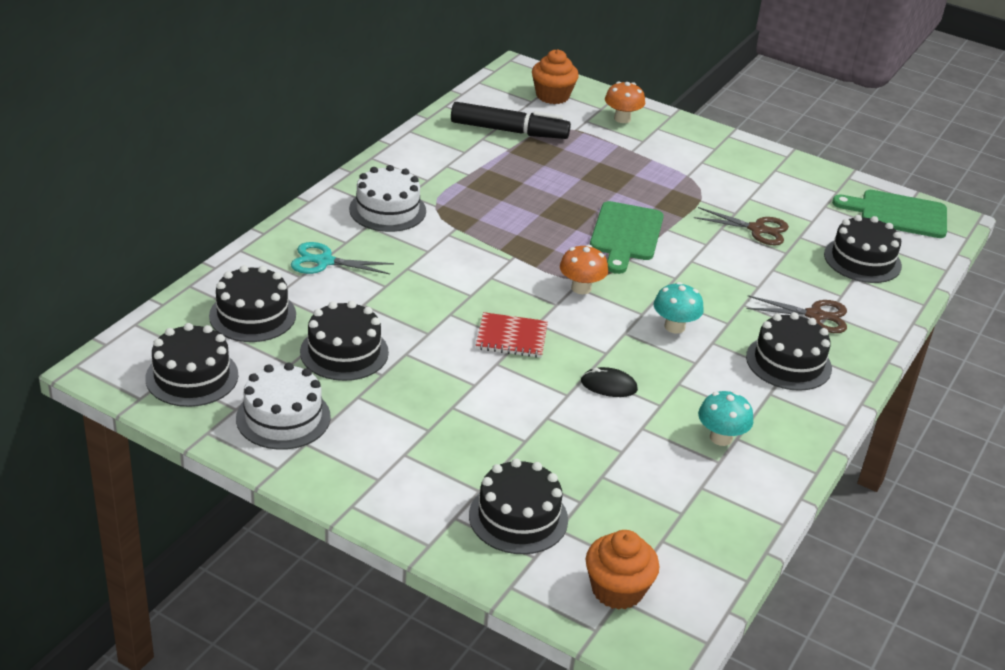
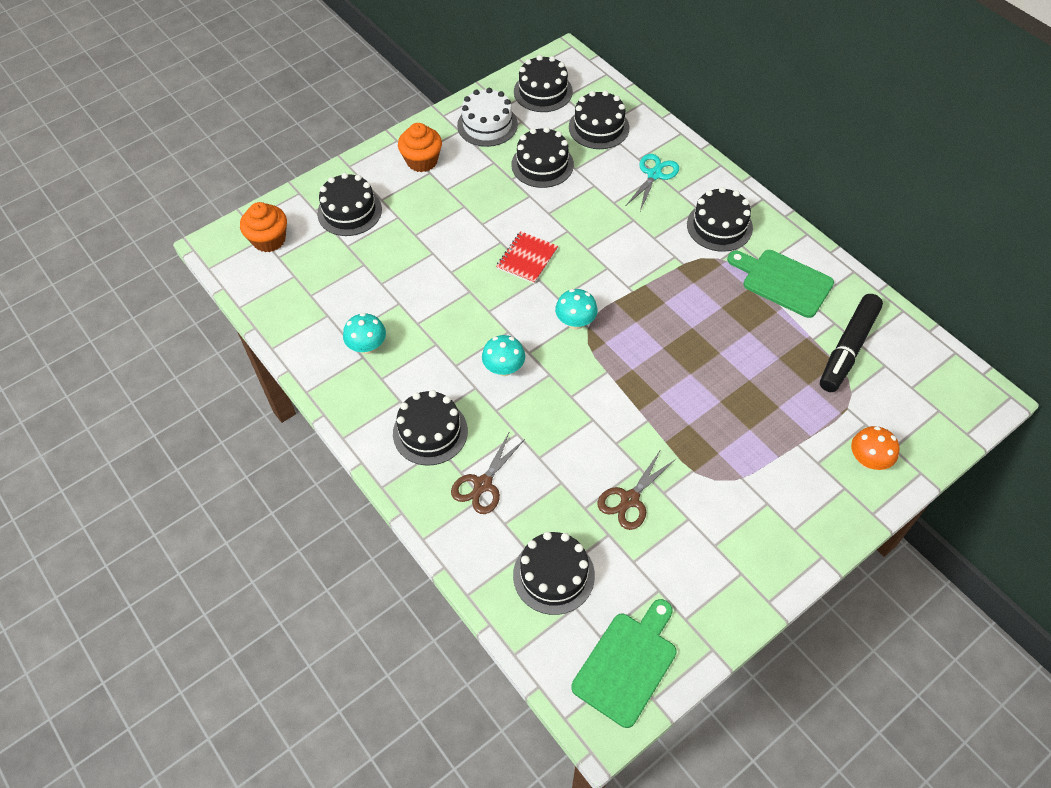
camera: 115 degrees right, 20 degrees up
white cake [349,165,426,232] -> black cake [687,187,753,252]
orange cupcake [532,49,579,104] -> orange cupcake moved to [398,123,442,172]
orange mushroom [560,245,608,294] -> turquoise mushroom [555,289,598,329]
black mouse [581,367,638,397] -> none
green cutting board [590,201,664,274] -> green cutting board moved to [727,250,834,318]

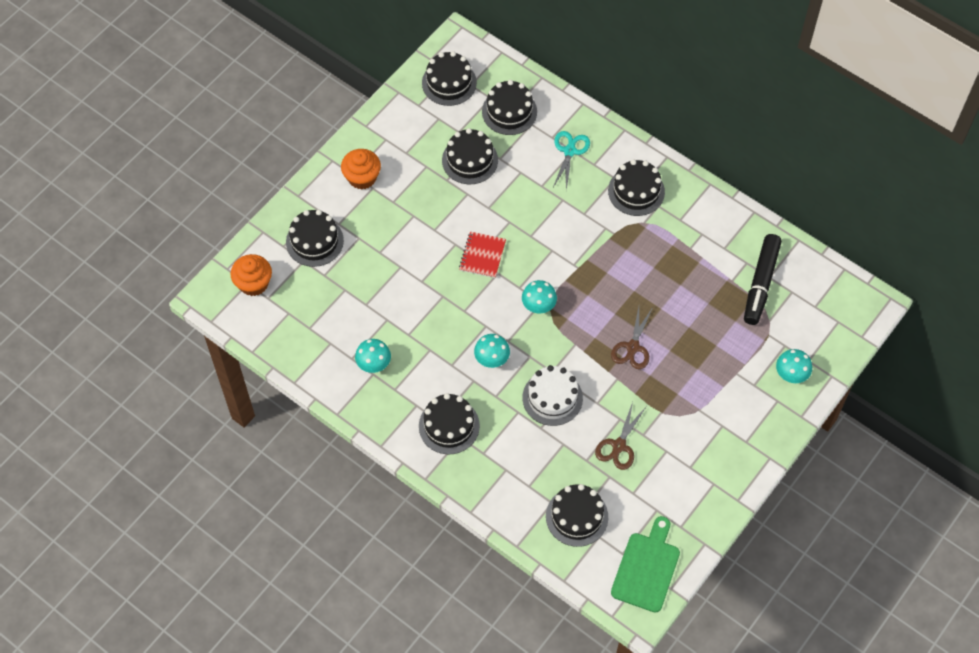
camera: 15 degrees left, 5 degrees up
brown scissors [451,431,525,514] -> brown scissors moved to [611,307,653,369]
white cake [457,88,518,147] -> white cake moved to [523,365,583,426]
green cutting board [727,250,834,318] -> none
orange mushroom [851,426,900,470] -> turquoise mushroom [776,349,812,383]

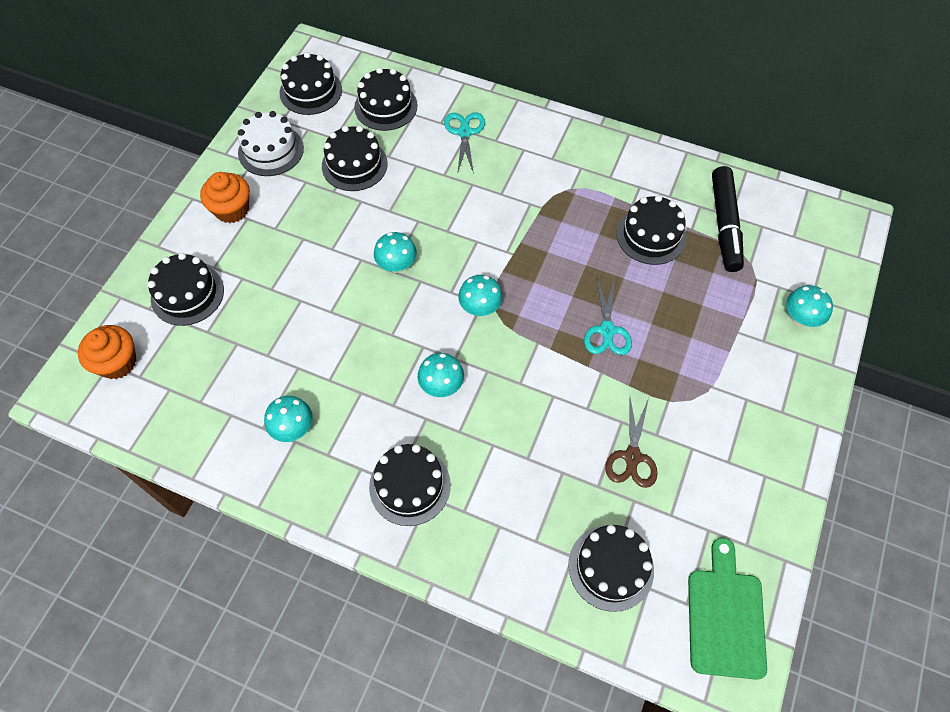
camera: 15 degrees left, 0 degrees up
red notebook [459,231,506,278] -> turquoise mushroom [374,232,417,273]
white cake [523,365,583,426] -> white cake moved to [238,111,304,176]
black cake [608,159,665,216] -> black cake moved to [617,195,686,265]
brown scissors [611,307,653,369] -> turquoise scissors [584,277,632,355]

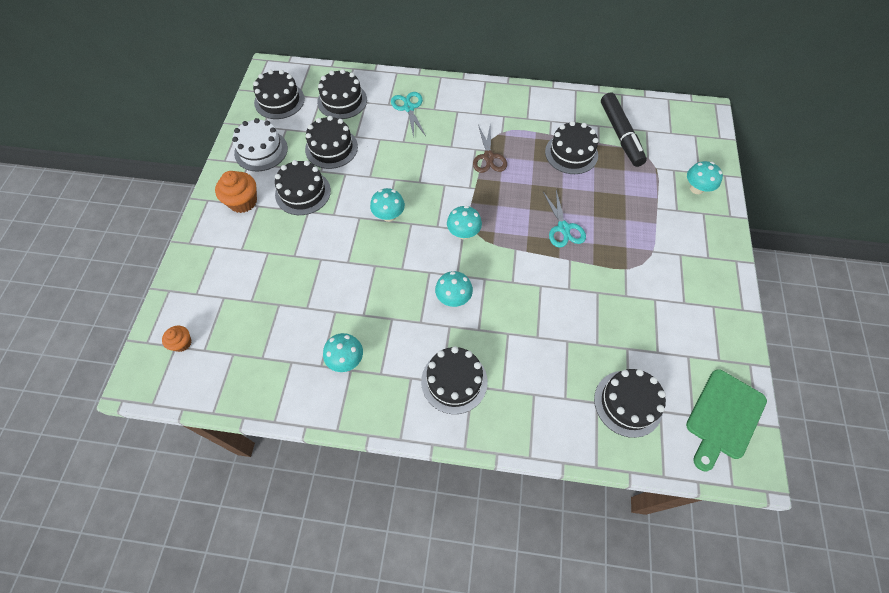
camera: 15 degrees left, 0 degrees up
orange cupcake [78,325,137,379] -> orange cupcake [162,326,191,352], size x0.58
black cake [147,253,224,326] -> black cake moved to [275,160,331,215]
brown scissors [605,398,658,488] -> brown scissors moved to [473,123,507,173]
green cutting board [688,537,767,680] -> green cutting board turned 135 degrees counterclockwise [686,369,767,471]

